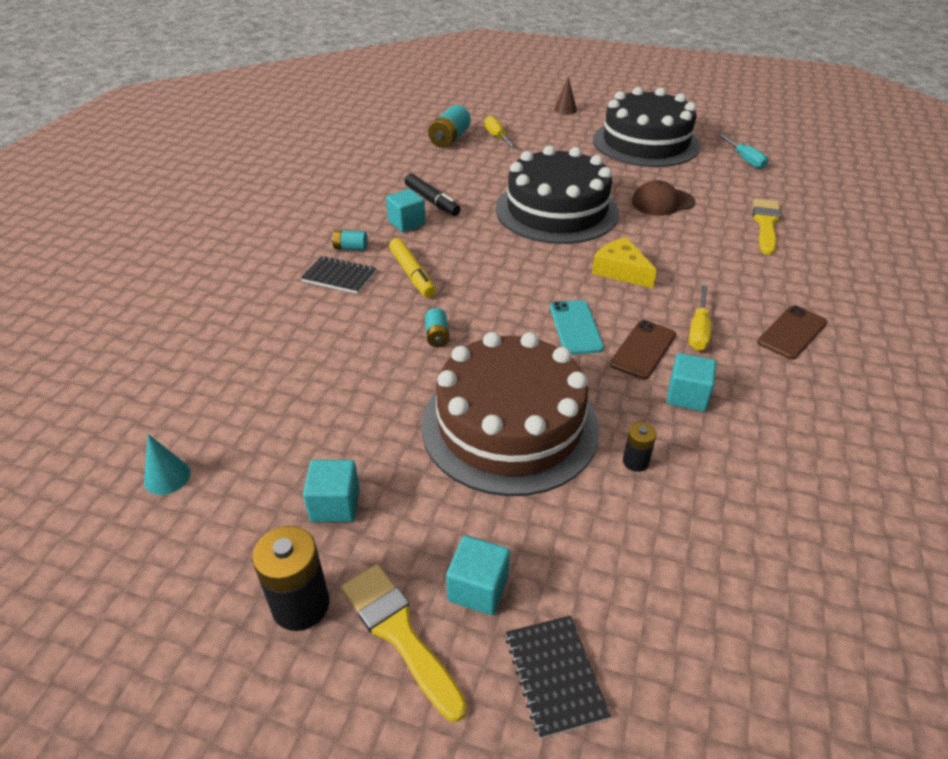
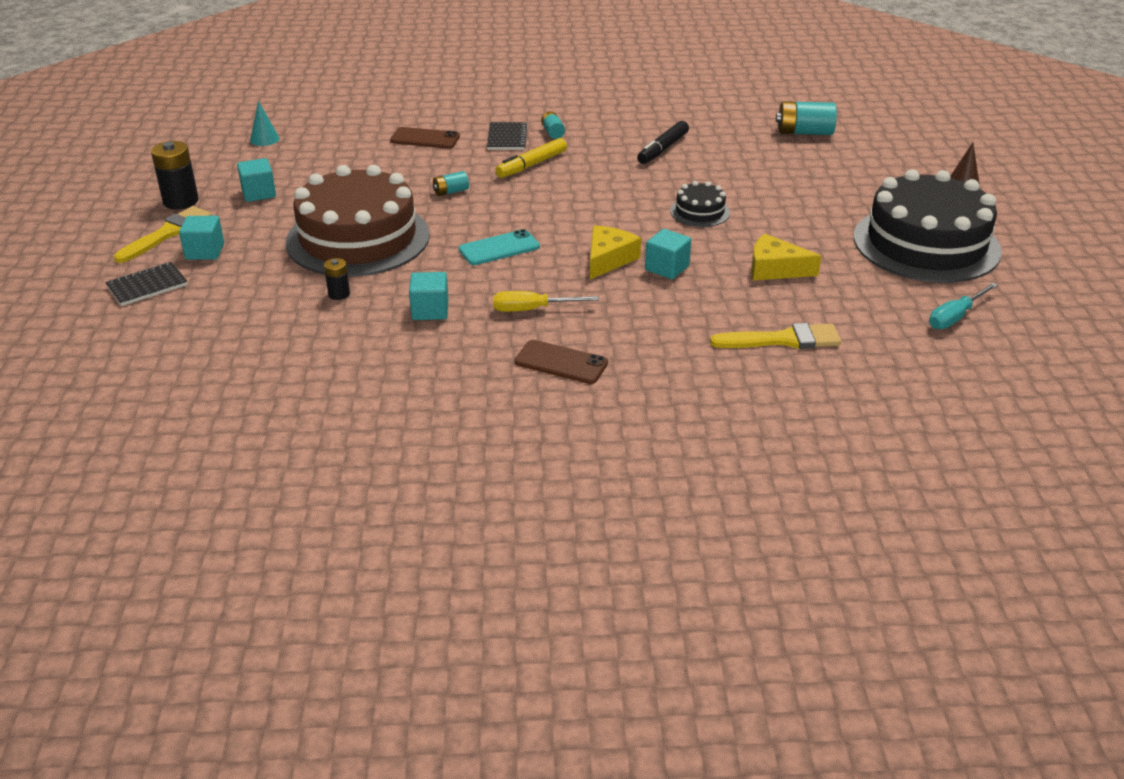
camera: 70 degrees right, 5 degrees down
turquoise cube [386,189,426,232] -> turquoise cube moved to [645,229,691,279]
yellow screwdriver [484,116,517,149] -> none
black cake [496,146,619,244] -> black cake [670,181,730,227], size x0.43
brown phone [610,320,676,380] -> brown phone moved to [390,127,460,149]
brown cap [632,180,696,216] -> yellow cheese [751,234,822,281]

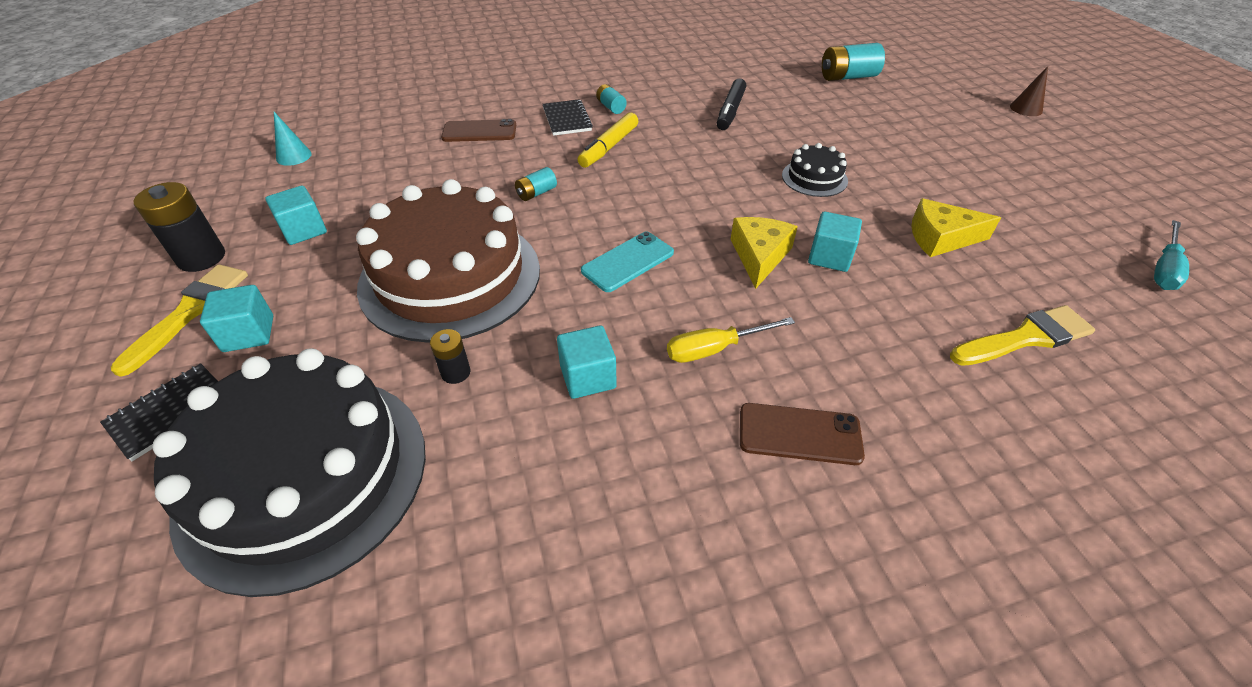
camera: 15 degrees left, 10 degrees up
black cake [854,169,1002,283] -> black cake moved to [153,348,426,597]

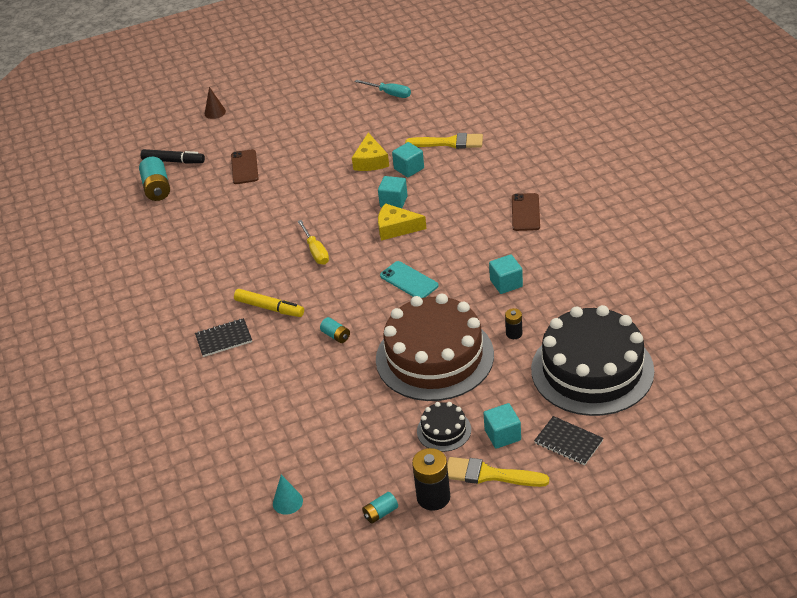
camera: 90 degrees left, 5 degrees down
turquoise cube [265,185,327,245] -> turquoise cube moved to [392,142,424,177]
brown phone [441,119,516,142] -> brown phone moved to [231,149,259,184]
turquoise battery [596,84,627,114] -> turquoise battery moved to [362,492,398,524]
yellow screwdriver [667,317,795,363] -> yellow screwdriver moved to [297,220,329,265]
black marker [717,78,746,130] -> black marker moved to [141,149,205,164]
black cake [782,143,848,197] -> black cake moved to [417,402,471,452]
yellow brush [950,305,1095,366] -> yellow brush turned 120 degrees clockwise [405,133,483,149]

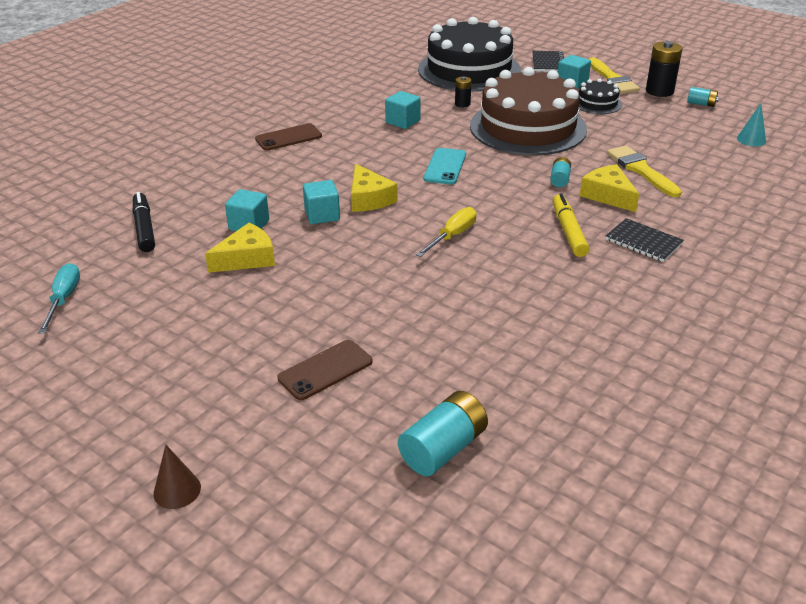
camera: 125 degrees left, 5 degrees down
black marker [141,149,205,164] -> black marker moved to [133,192,155,252]
yellow brush [405,133,483,149] -> yellow brush moved to [607,145,682,197]
none -> yellow cheese [580,164,639,212]

